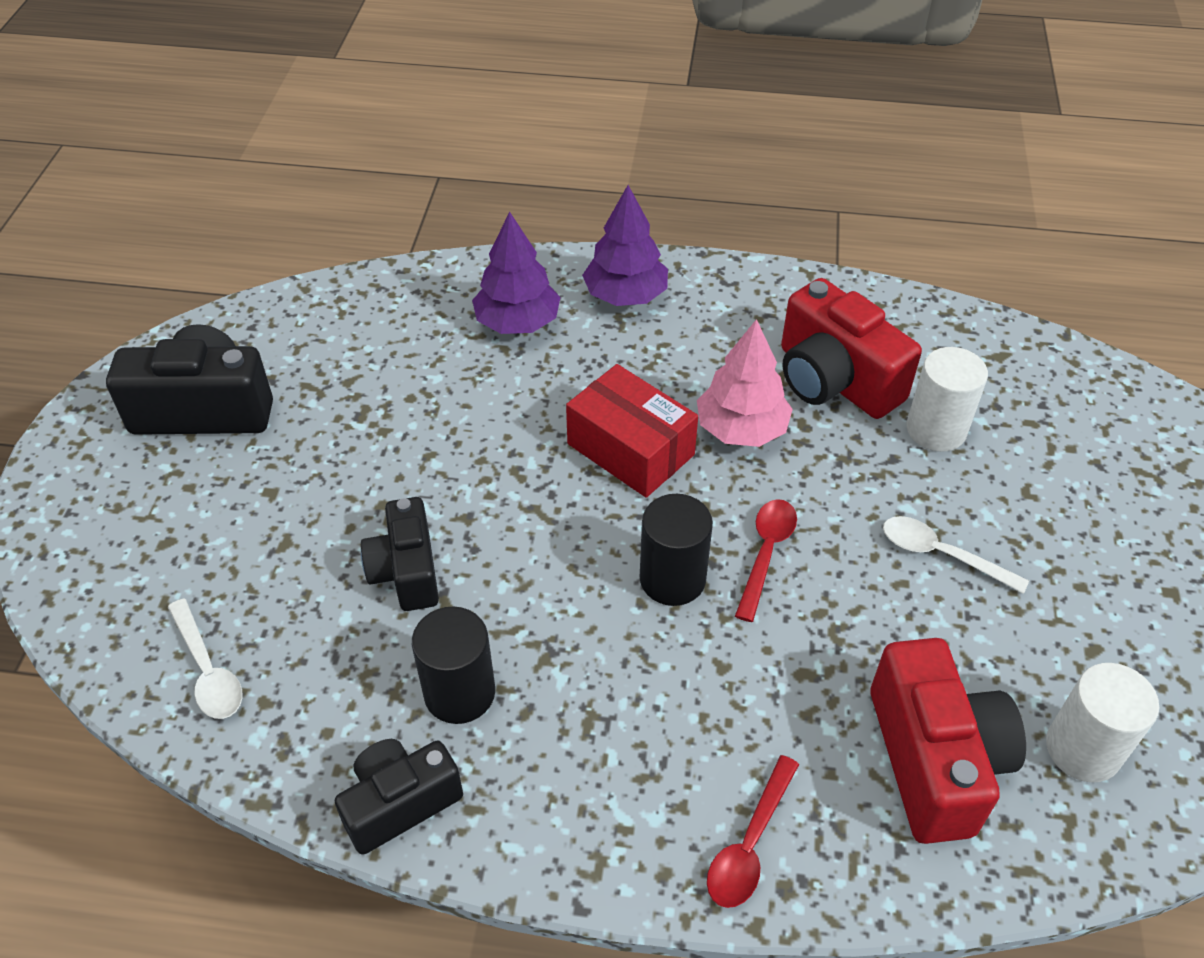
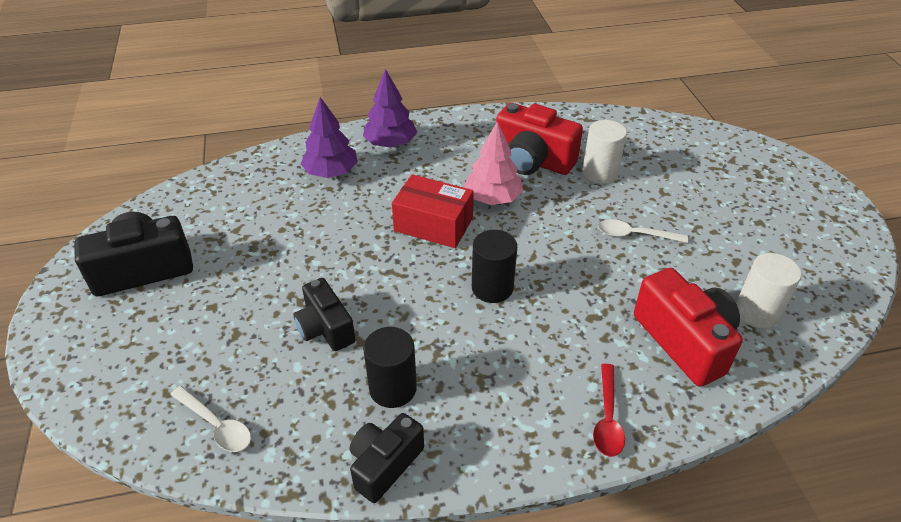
camera: 20 degrees left, 5 degrees down
red spoon [735,499,797,622] -> none

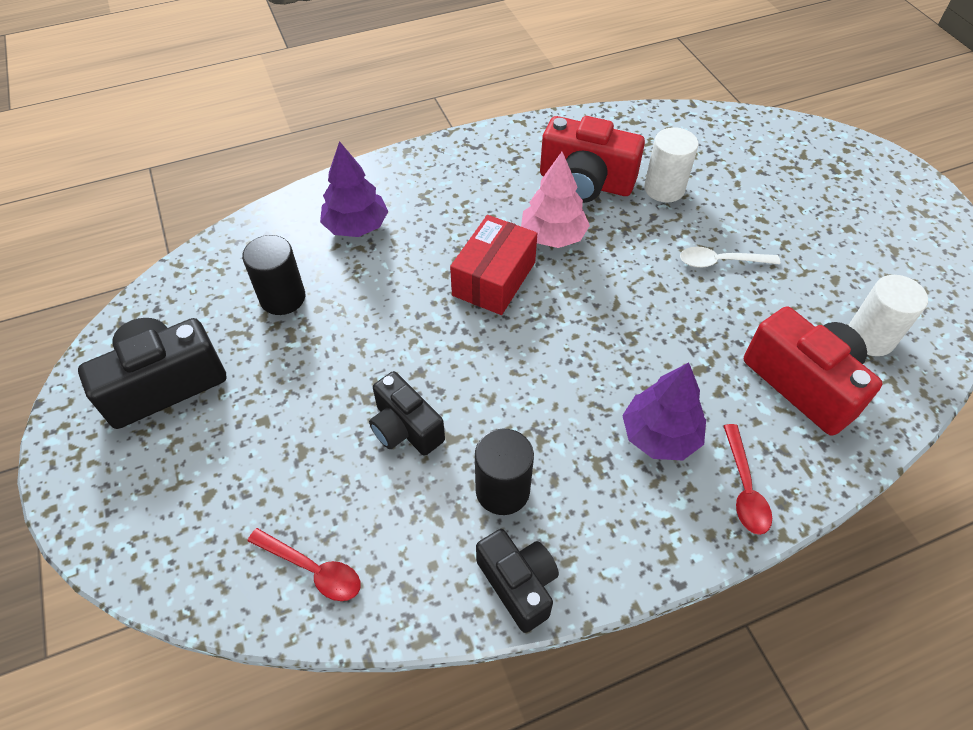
camera: 10 degrees left, 10 degrees up
white spoon [170,386,251,452] -> red spoon [247,528,361,601]
black camera [350,413,424,503] -> black camera turned 120 degrees clockwise [476,529,559,633]
purple tree [363,69,417,148] -> purple tree moved to [622,362,706,460]
red box [392,174,474,248] -> red box turned 75 degrees counterclockwise [450,215,538,315]
black cylinder [472,230,517,303] -> black cylinder moved to [242,235,305,315]

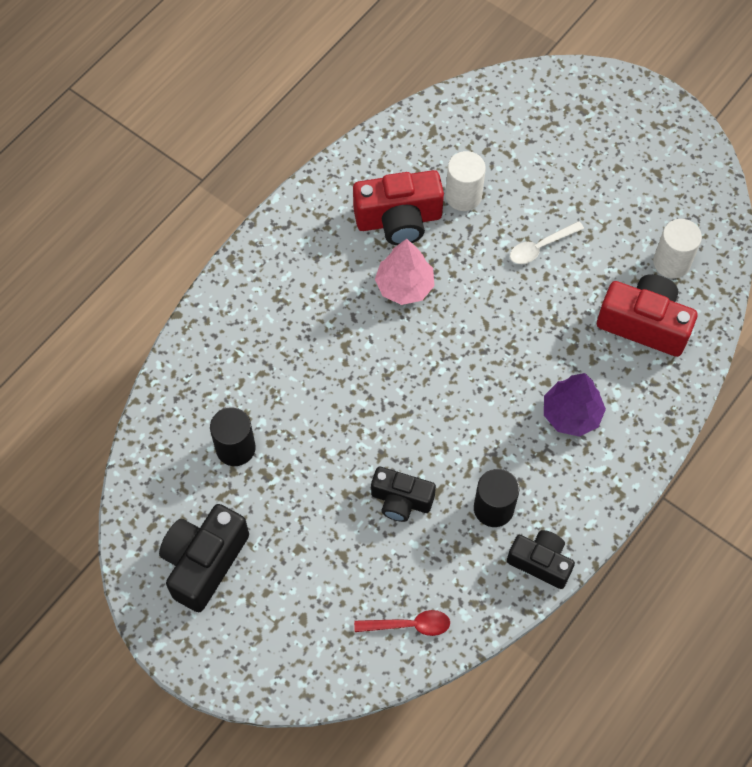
camera: 30 degrees left, 10 degrees up
purple tree [320,141,388,237] -> none
red box [450,215,538,315] -> none
red spoon [724,424,772,535] -> none

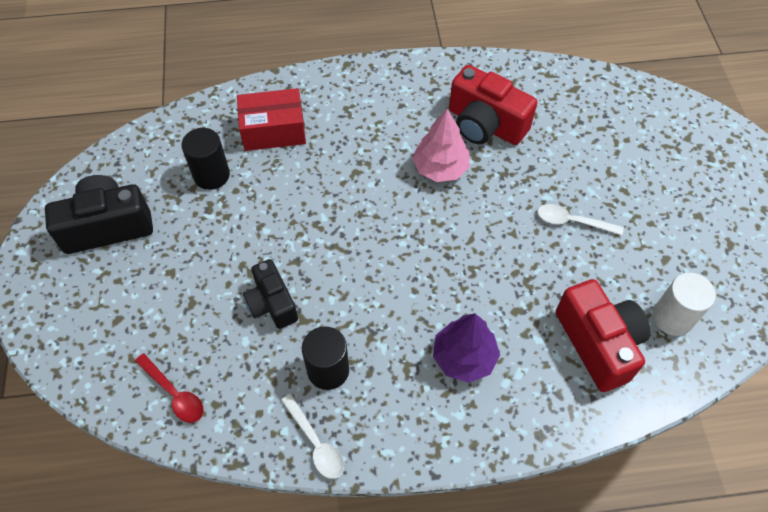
camera: 45 degrees right, 5 degrees down
white cylinder [446,151,486,211] -> none
black camera [507,530,575,589] -> white spoon [281,394,344,479]
none -> red box [237,88,306,151]

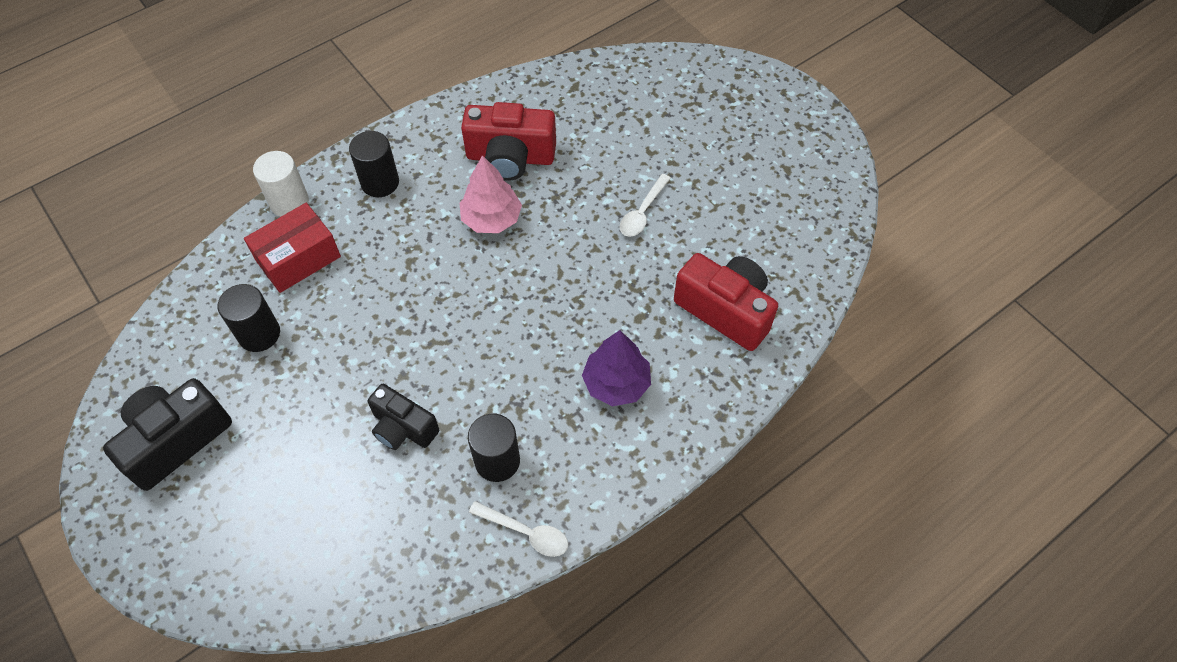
camera: 30 degrees left, 0 degrees up
red spoon [135,354,204,423] -> none
white spoon [538,204,624,235] -> white spoon turned 45 degrees counterclockwise [620,174,671,237]
white cylinder [653,273,716,336] -> white cylinder moved to [253,151,309,217]
none -> black cylinder [349,131,399,197]

